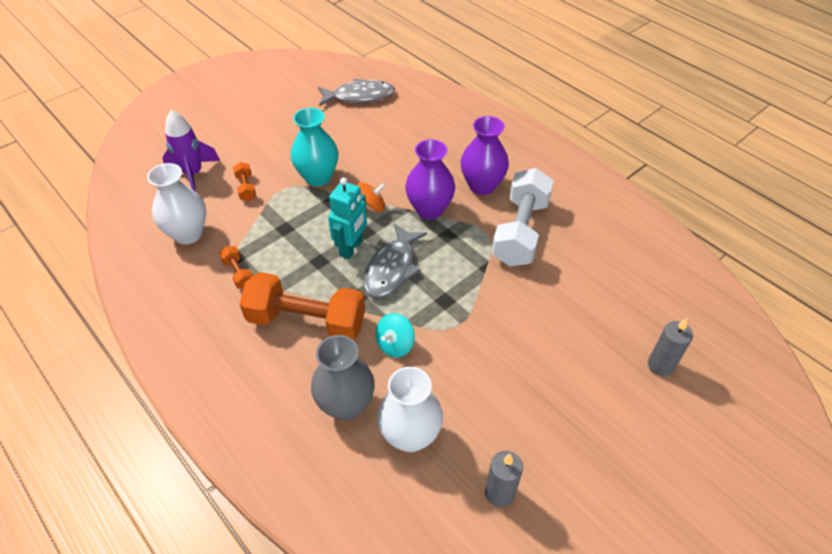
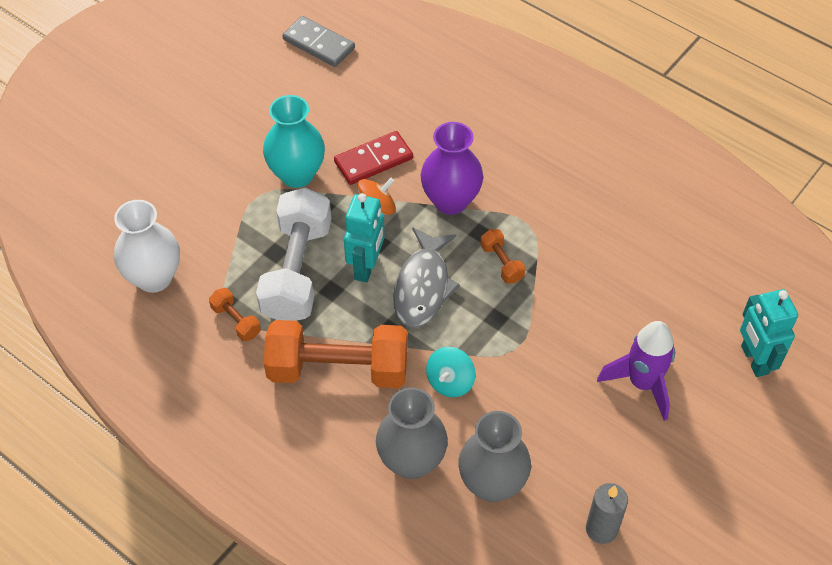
camera: 10 degrees left, 5 degrees up
purple rocket [162,110,220,192] -> purple rocket moved to [597,321,675,421]
orange dumbbell [233,162,256,201] -> orange dumbbell moved to [480,229,525,284]
grey fish [318,78,395,106] -> grey domino [282,16,355,67]
white vase [377,367,443,452] -> grey vase [458,411,531,502]
purple vase [460,116,509,195] -> none
white dumbbell [492,168,554,266] -> white dumbbell moved to [256,188,331,321]
grey candle [648,318,693,376] -> turquoise robot [740,289,798,377]
none -> red domino [334,131,413,185]

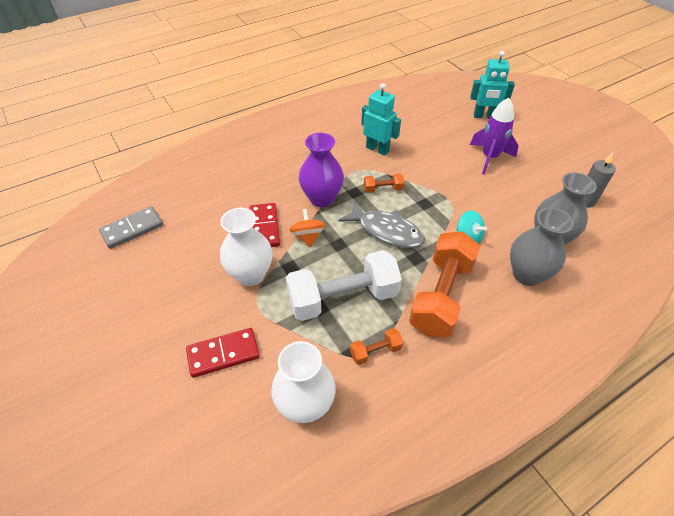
camera: 70 degrees left, 5 degrees down
white dumbbell [256,188,331,321] -> white dumbbell turned 45 degrees counterclockwise [286,250,402,321]
turquoise vase [263,95,325,188] -> white vase [220,208,272,286]
turquoise robot [344,193,385,283] -> turquoise robot moved to [361,83,401,156]
none -> red domino [186,328,260,378]

